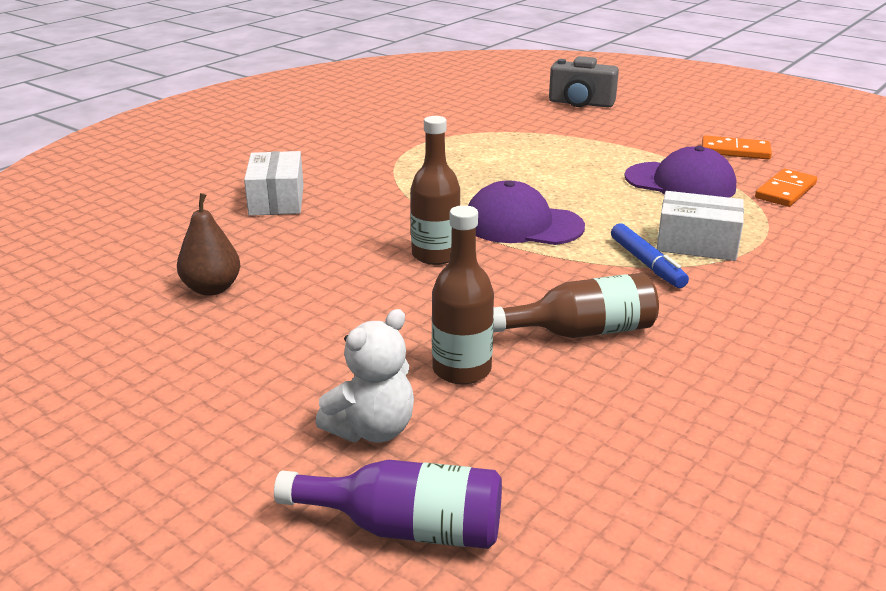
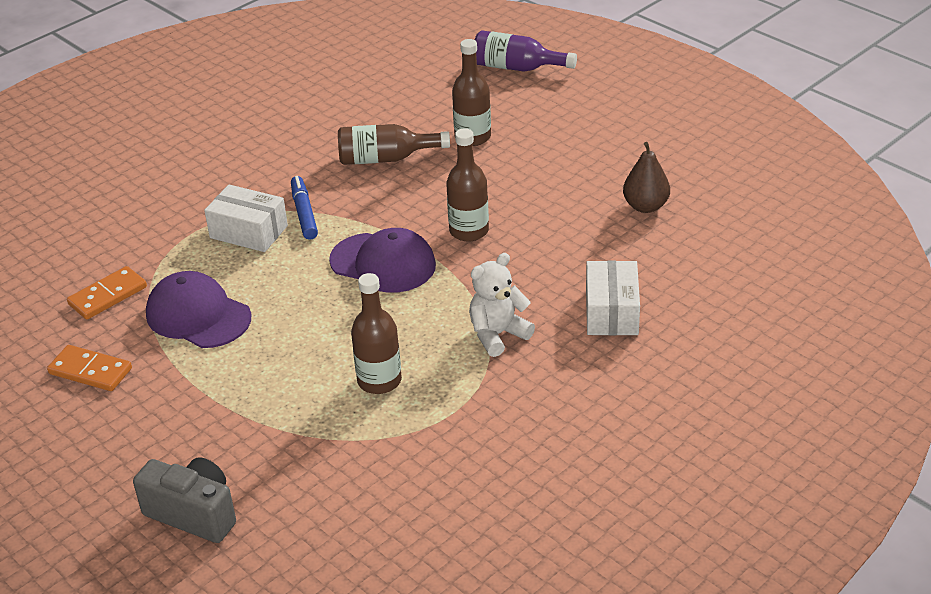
camera: 170 degrees left, 10 degrees up
white teddy bear [315,309,414,442] -> white teddy bear moved to [469,253,535,357]
none -> brown bottle [351,273,402,394]

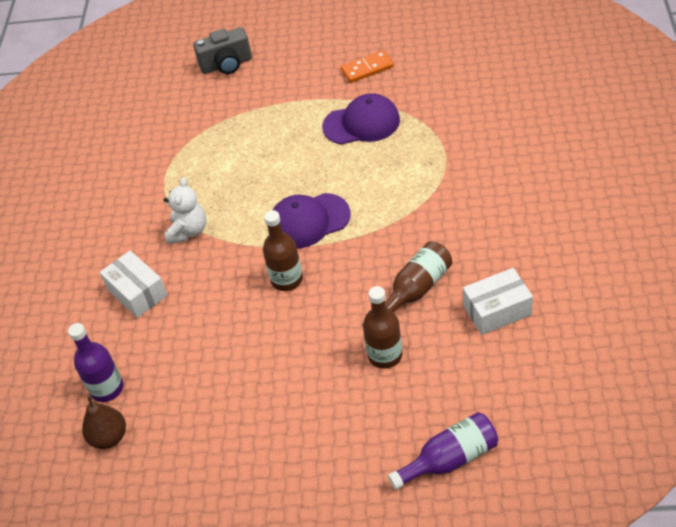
camera: 140 degrees right, 10 degrees up
orange domino [67,266,147,320] -> none
white box [204,185,288,252] -> white box moved to [463,268,533,335]
blue marker [291,176,318,240] -> none
brown bottle [351,273,402,394] -> none
brown pear [623,142,670,213] -> brown pear moved to [82,395,126,449]
none -> purple bottle [68,323,124,402]

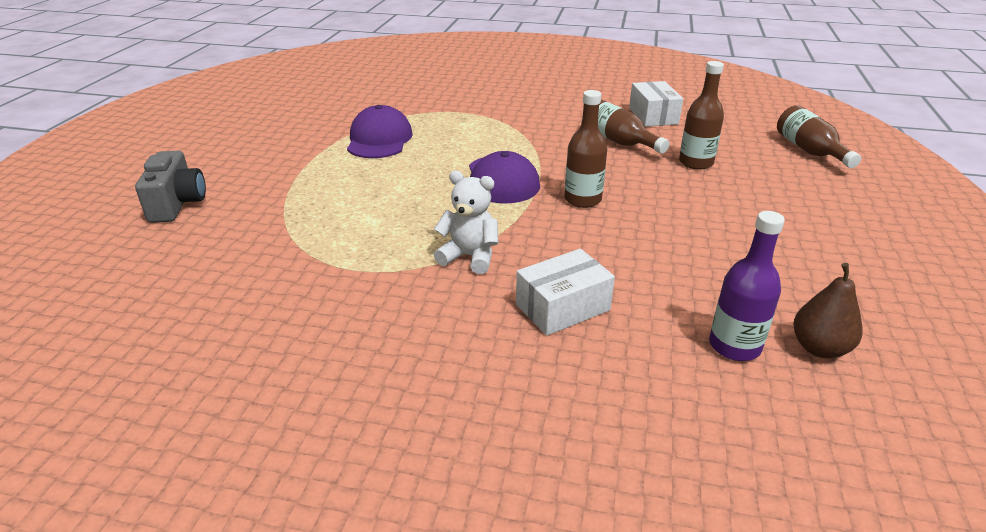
camera: 85 degrees left, 15 degrees down
orange domino [341,50,394,83] -> none
purple bottle [388,412,498,490] -> brown bottle [777,105,861,168]

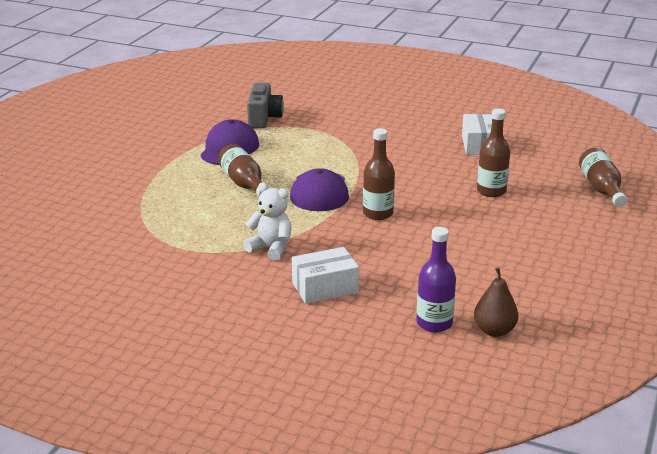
camera: 10 degrees right, 5 degrees down
grey camera [135,151,206,223] -> grey camera moved to [247,83,284,128]
brown bottle [598,100,670,154] -> brown bottle moved to [218,144,269,196]

